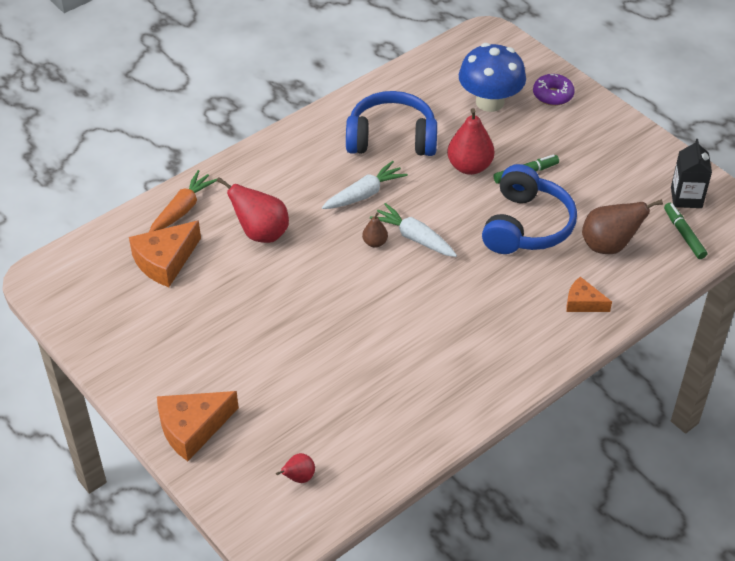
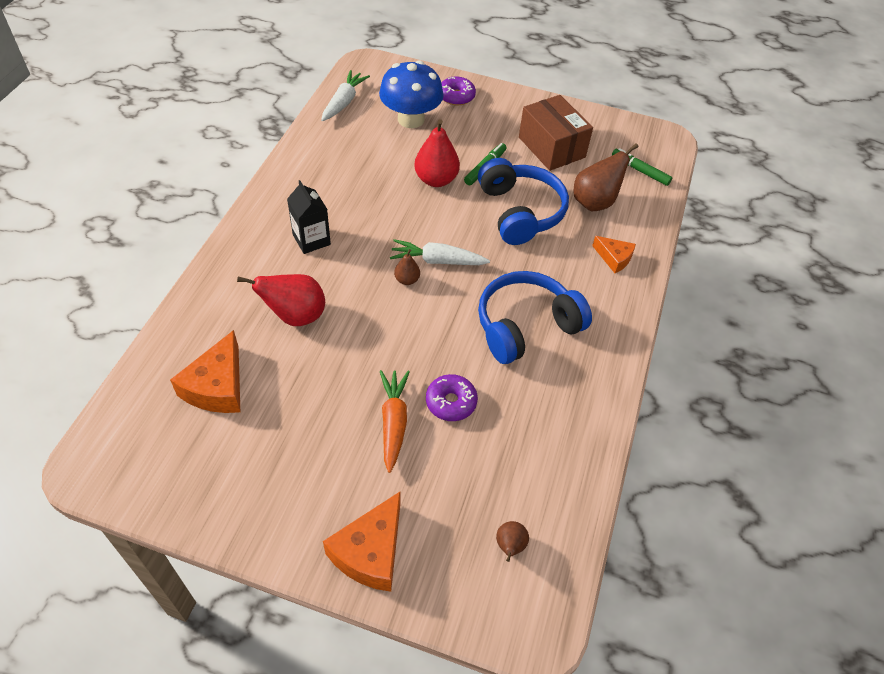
camera: 35 degrees left, 5 degrees up
orange carrot [149,170,218,232] -> orange carrot moved to [380,370,410,473]
red pear [276,453,315,483] -> brown pear [496,521,529,562]
white carrot [322,161,408,209] -> white carrot moved to [321,70,370,121]
blue headphones [346,91,437,156] -> blue headphones moved to [478,271,592,364]
orange cheese [566,277,612,312] -> orange cheese turned 135 degrees counterclockwise [592,236,636,273]
black carton [671,139,712,208] -> black carton moved to [287,180,331,254]
none -> purple donut [426,374,478,421]
none -> brown box [519,95,593,171]

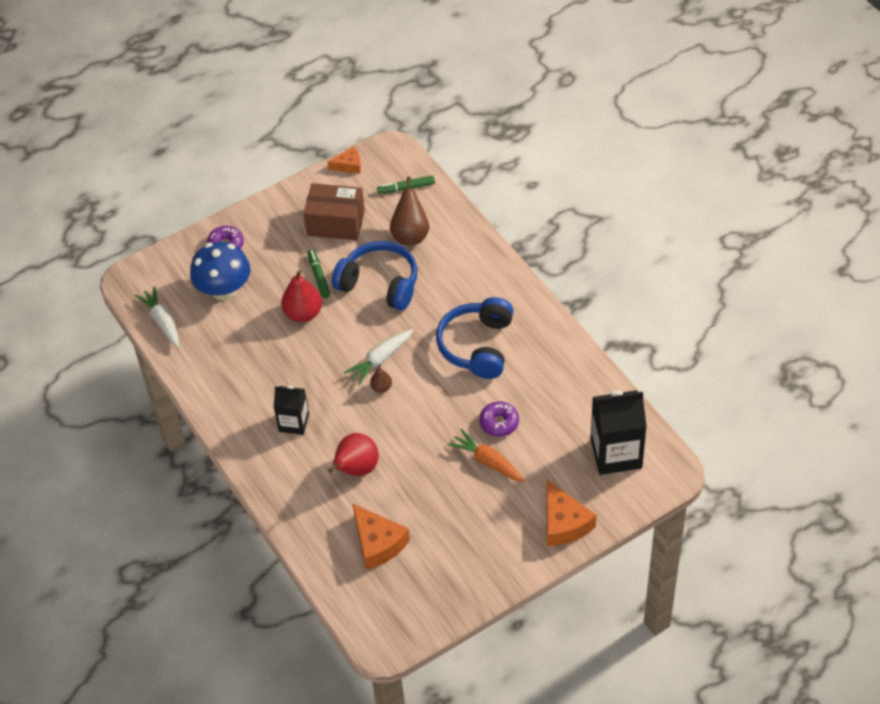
camera: 45 degrees left, 0 degrees up
brown pear [496,521,529,562] -> black carton [591,390,647,475]
orange cheese [592,236,636,273] -> orange cheese moved to [328,146,361,174]

